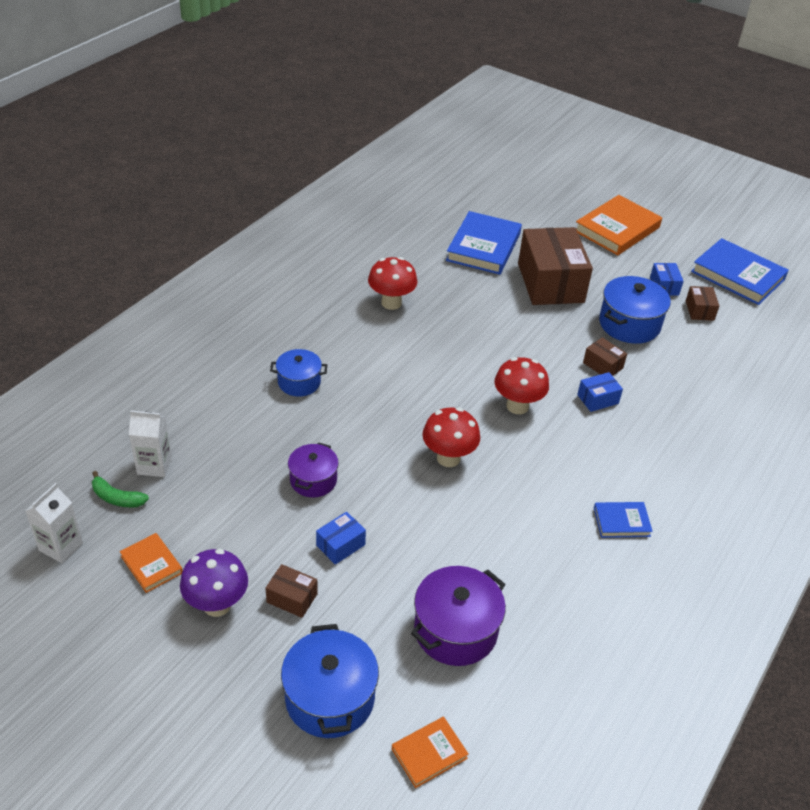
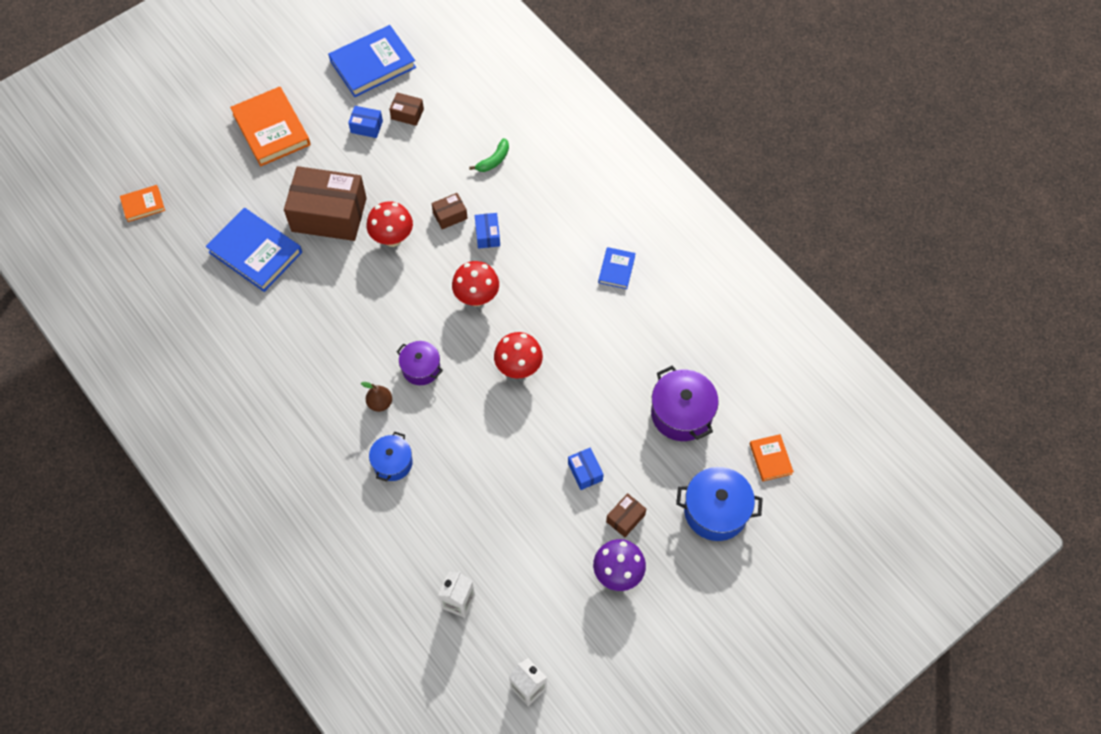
camera: 70 degrees left, 20 degrees up
green banana [92,471,149,508] -> green banana moved to [469,138,509,172]
orange book [120,533,183,593] -> orange book moved to [120,185,165,222]
purple pot [288,443,339,498] -> purple pot moved to [396,341,443,385]
red mushroom [368,257,418,310] -> red mushroom moved to [367,201,413,247]
blue pot [599,276,671,344] -> none
none -> brown pear [361,382,392,412]

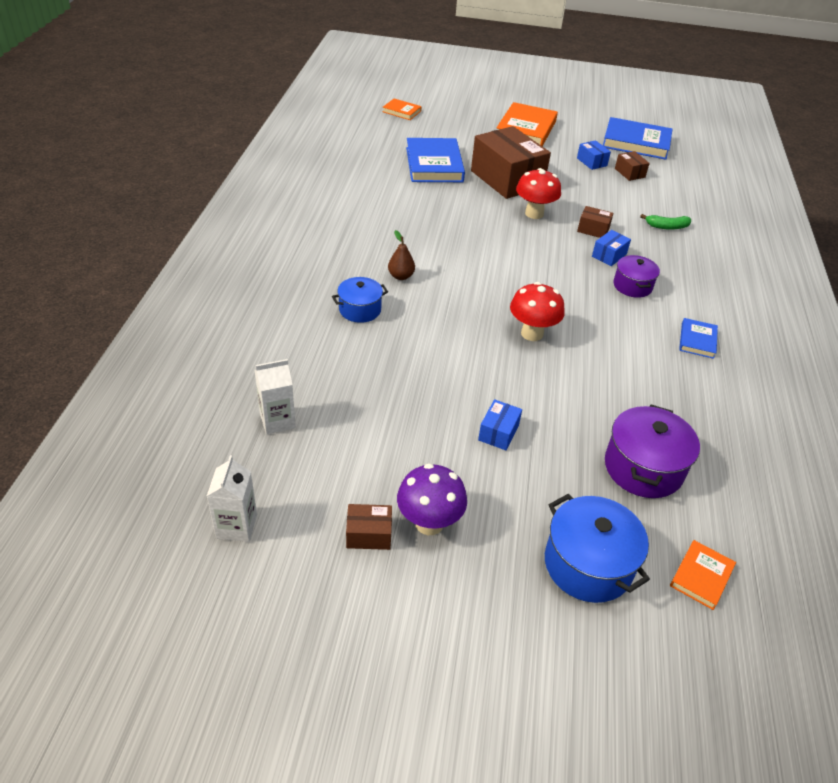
camera: 45 degrees right, 20 degrees down
purple pot [396,341,443,385] -> purple pot moved to [614,255,660,298]
red mushroom [452,261,499,307] -> none
blue book [598,247,636,289] -> blue book turned 45 degrees counterclockwise [679,318,718,359]
brown box [606,493,646,537] -> brown box moved to [346,504,392,550]

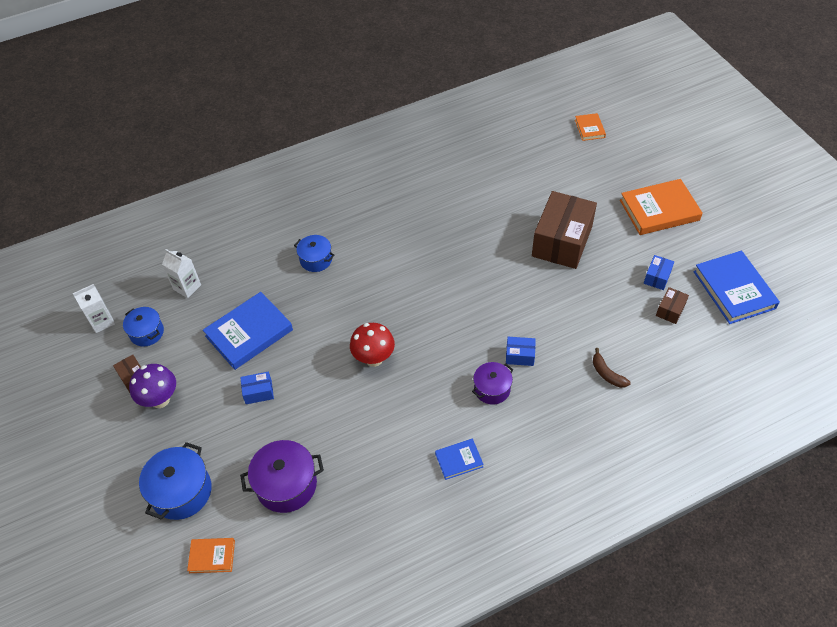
camera: 60 degrees right, 10 degrees up
brown pear [388,230,415,280] -> none
blue book [406,138,465,182] -> blue book moved to [203,292,293,370]
red mushroom [516,168,561,219] -> none
brown box [577,206,614,238] -> none
green banana [640,214,691,230] -> brown banana [593,348,631,388]
none -> blue pot [123,307,164,346]

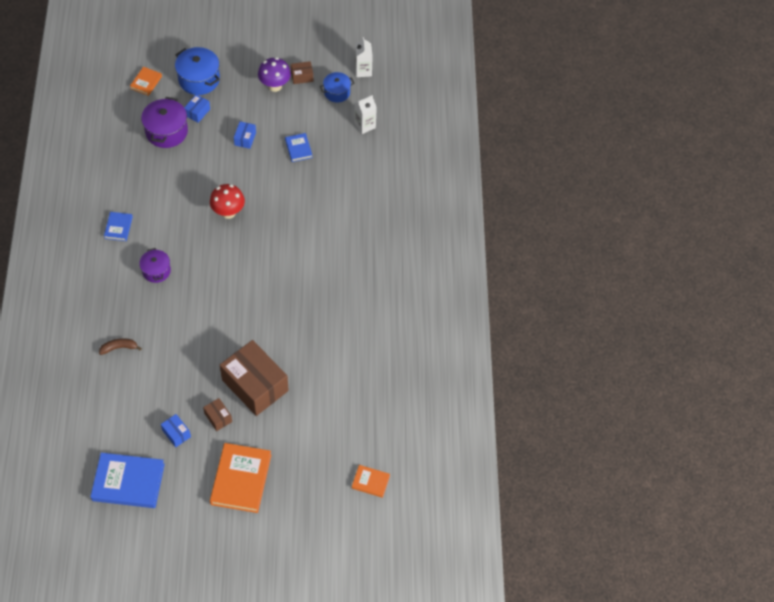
camera: 110 degrees right, 5 degrees up
blue book [203,292,293,370] -> blue book [285,133,313,162], size x0.51
blue pot [294,235,335,272] -> none
blue box [506,337,536,366] -> blue box moved to [184,94,210,123]
brown box [656,287,689,324] -> brown box moved to [203,398,232,431]

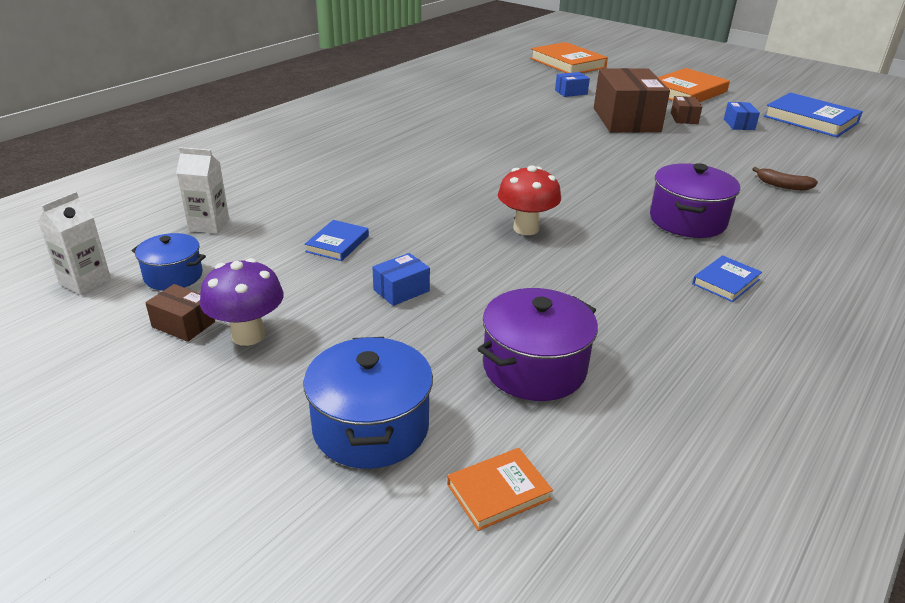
camera: 140 degrees left, 25 degrees down
purple pot [139,248,171,283] -> purple pot [650,163,740,238], size x1.58
blue box [184,94,210,123] -> blue box moved to [555,72,590,97]
orange book [352,465,390,498] -> orange book [530,42,608,73], size x1.95

